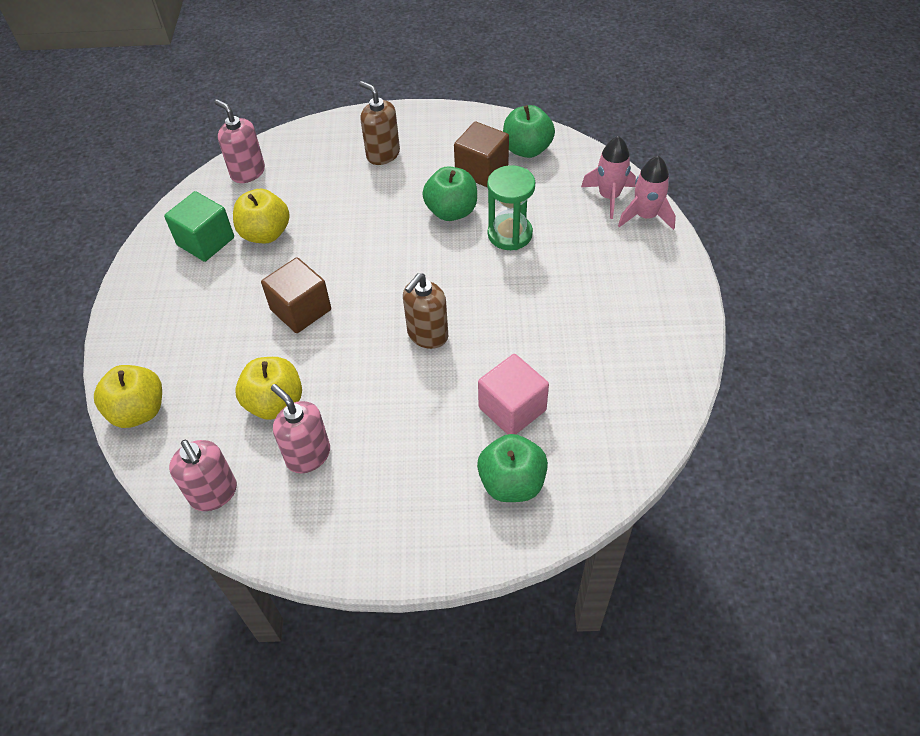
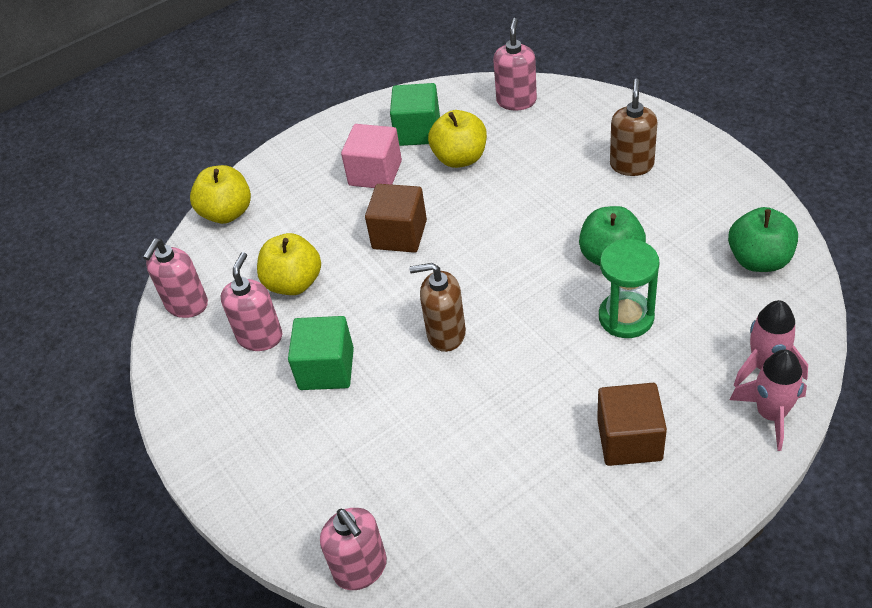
camera: 60 degrees right, 5 degrees down
brown cube [454,122,509,187] -> brown cube moved to [597,383,667,466]
green apple [477,434,548,502] -> none
pink cube [478,354,549,435] -> pink cube moved to [341,124,402,188]
none -> green cube [288,316,354,390]
none -> pink soap dispenser [320,508,387,590]

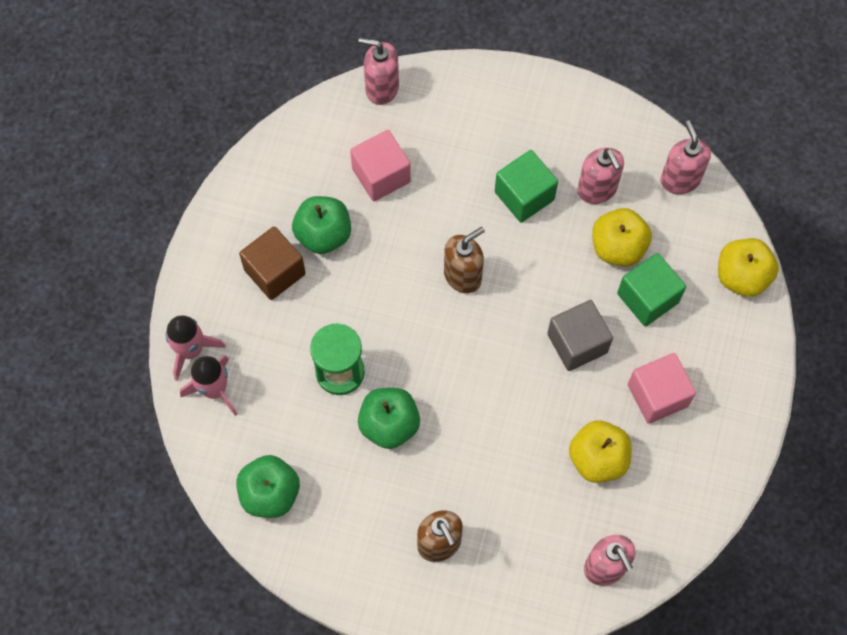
camera: 135 degrees right, 20 degrees up
brown cube [365,184,427,253] -> grey cube [547,300,613,371]
green cube [390,83,440,146] -> green cube moved to [617,253,686,326]
none -> green apple [292,196,351,254]
none -> pink cube [350,130,411,201]

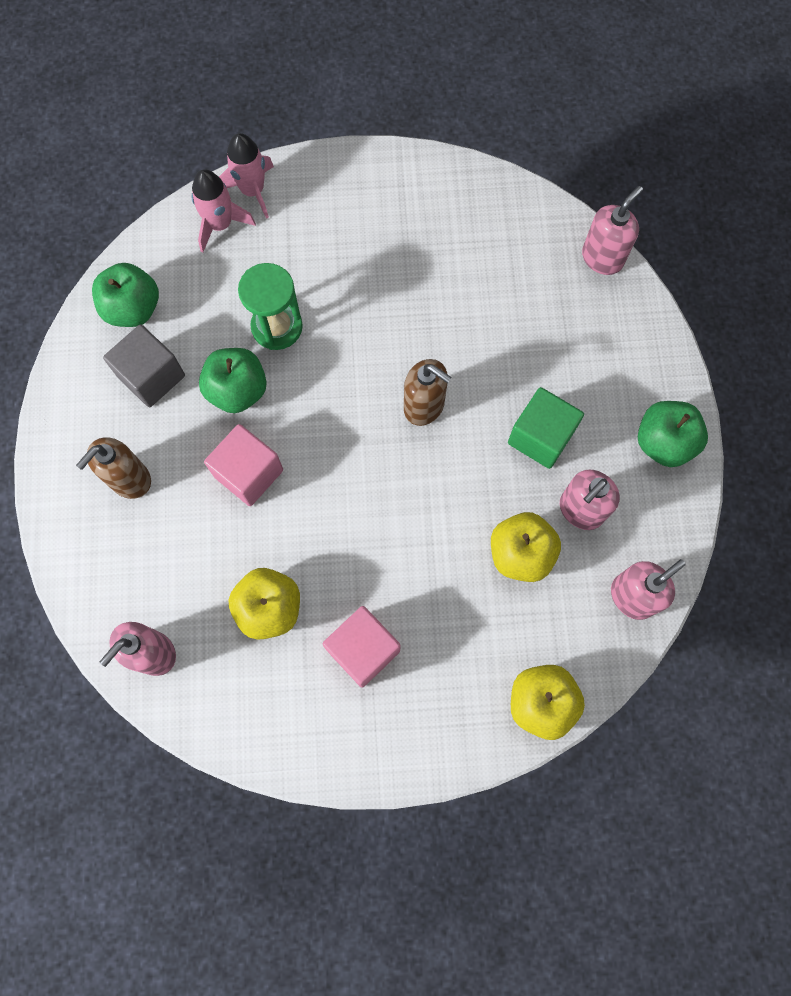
camera: 70 degrees right, 5 degrees up
brown cube [239,226,306,300] -> none
green apple [292,196,351,254] -> green apple moved to [638,401,708,467]
pink cube [350,130,411,201] -> pink cube moved to [204,424,283,506]
pink soap dispenser [358,38,399,105] -> pink soap dispenser turned 45 degrees clockwise [582,186,643,275]
grey cube [547,300,613,371] -> grey cube moved to [103,324,185,407]
green cube [617,253,686,326] -> none

